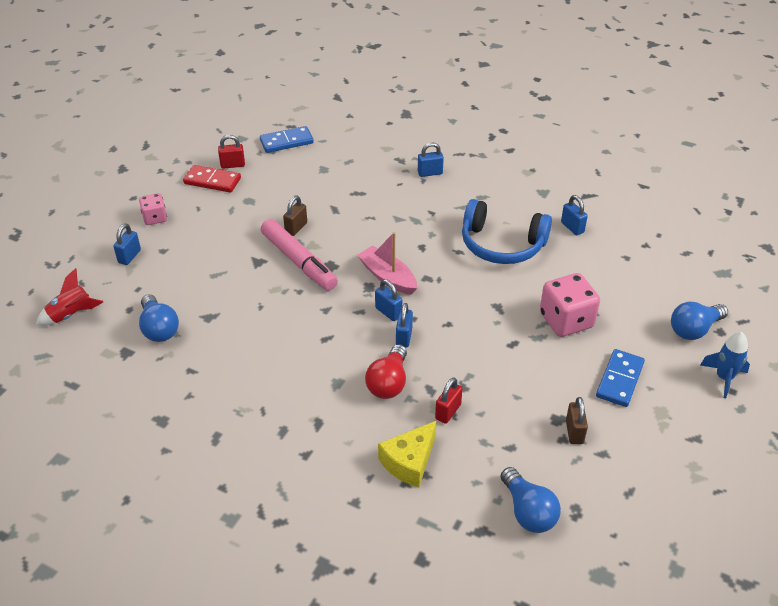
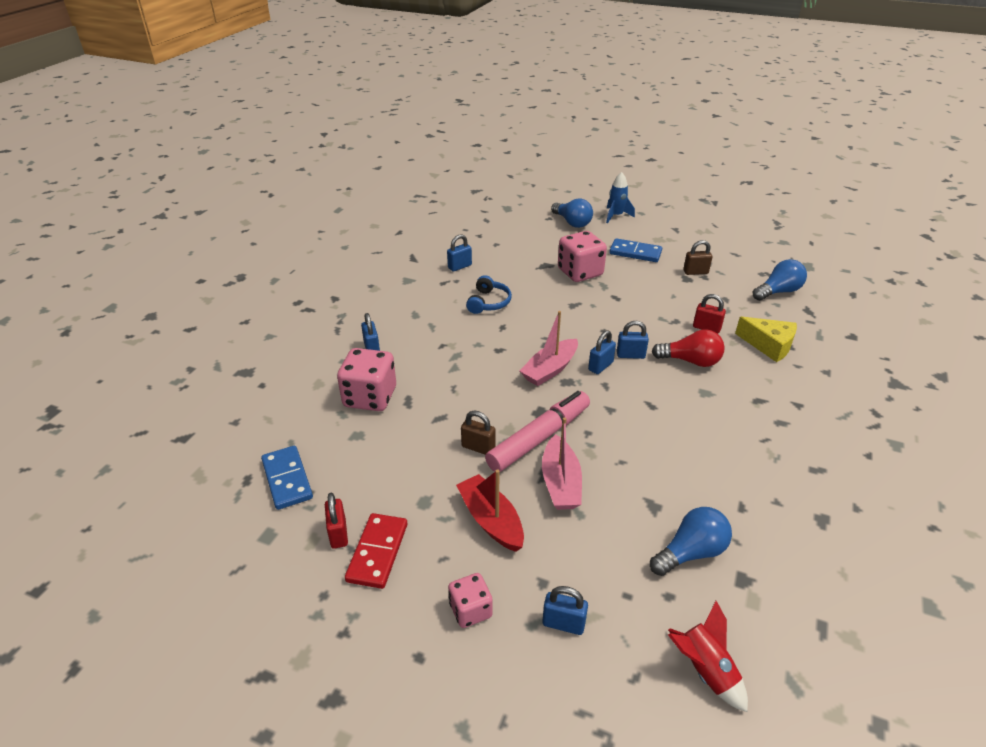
camera: 95 degrees left, 5 degrees down
blue headphones [462,199,552,264] -> blue headphones [466,275,512,314], size x0.57
none -> pink dice [337,348,396,411]
none -> red boat [456,469,524,552]
none -> pink boat [542,417,582,510]

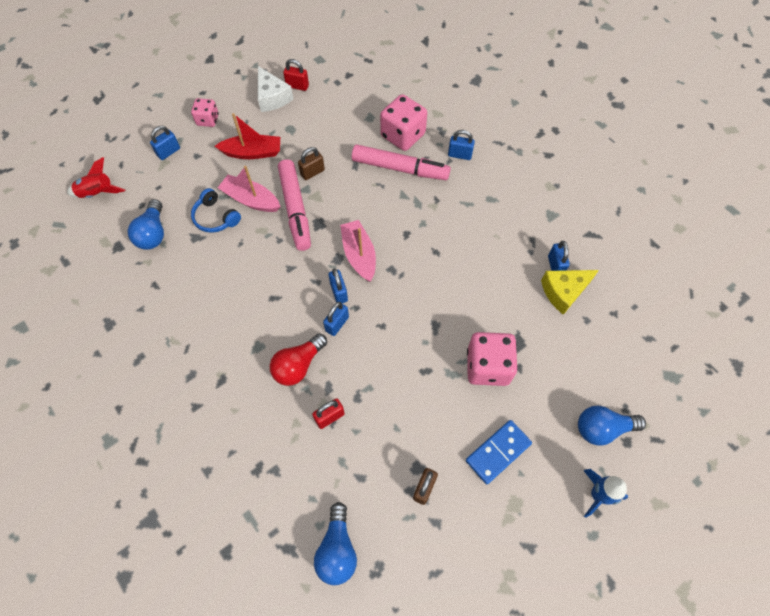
camera: 120 degrees right, 25 degrees up
blue domino [261,446,313,510] -> none
red domino [345,513,408,589] -> white cheese [258,66,294,112]
blue headphones [466,275,512,314] -> blue headphones moved to [191,188,241,233]
yellow cheese [735,316,797,362] -> yellow cheese moved to [541,270,599,315]
none -> pink marker [352,144,451,180]

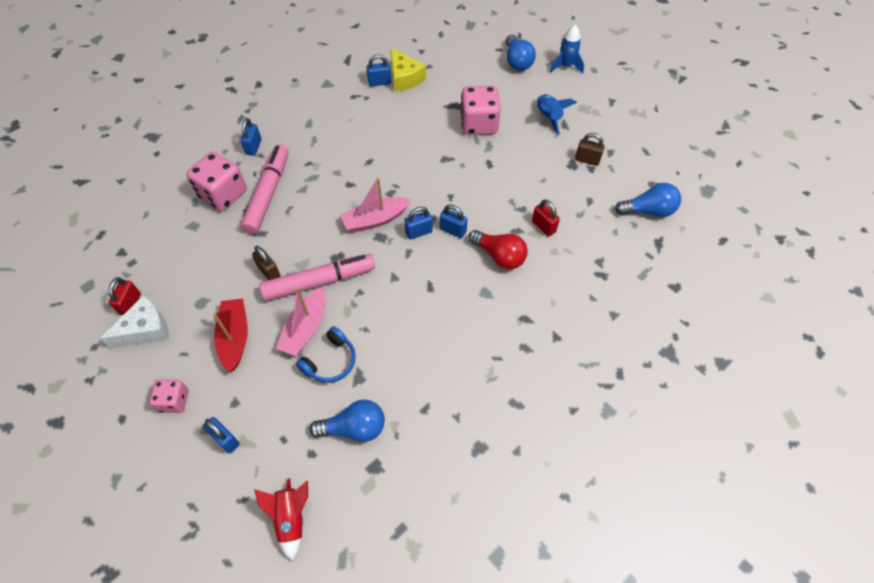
camera: 95 degrees left, 5 degrees down
blue domino [466,420,532,484] -> blue rocket [537,94,577,135]

